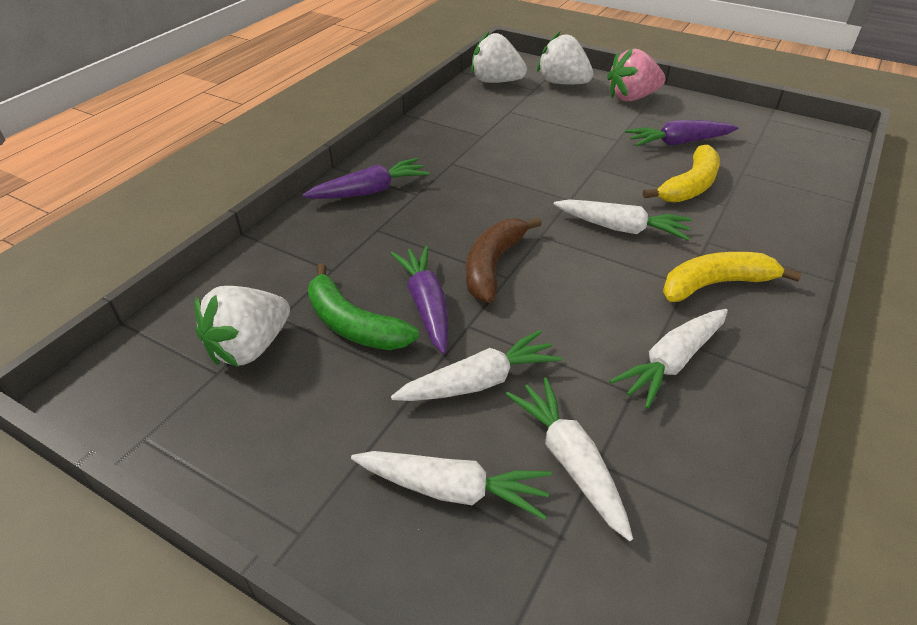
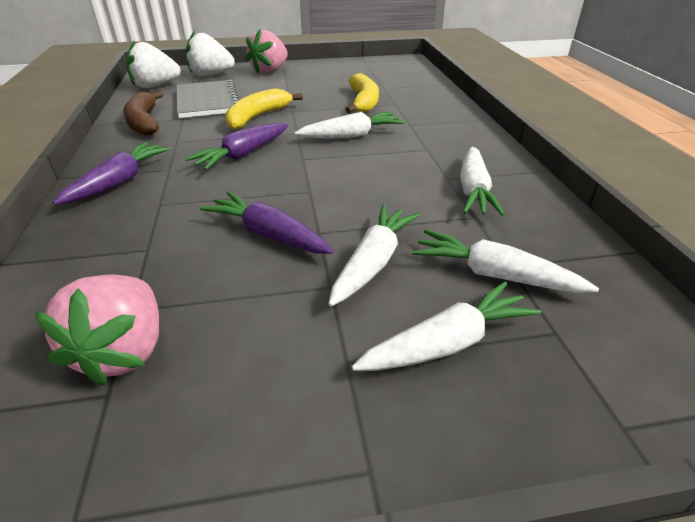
camera: 40 degrees left, 5 degrees down
white strawberry [195,286,290,367] -> pink strawberry [35,275,159,386]
green banana [308,263,419,350] -> none
brown banana [466,217,542,303] -> brown banana moved to [123,91,163,136]
purple carrot [625,120,738,147] -> purple carrot moved to [185,123,288,170]
yellow banana [663,252,801,302] -> yellow banana moved to [225,88,303,130]
none -> grey notebook [176,80,239,118]

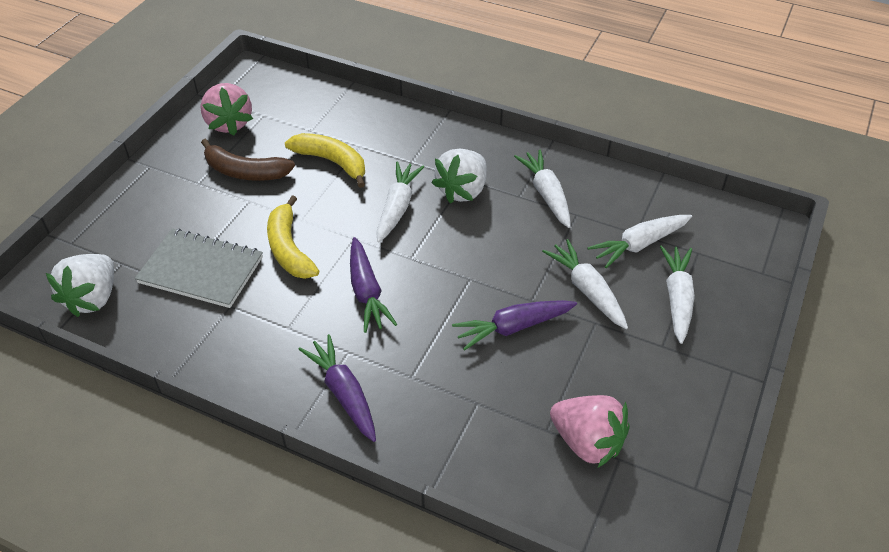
camera: 55 degrees left, 10 degrees up
brown banana [123,91,163,136] -> brown banana moved to [201,139,295,181]
white strawberry [185,31,235,76] -> white strawberry moved to [432,149,487,203]
pink strawberry [245,29,288,73] -> pink strawberry moved to [200,83,253,135]
white carrot [460,147,505,216] -> white carrot turned 150 degrees counterclockwise [514,149,571,228]

